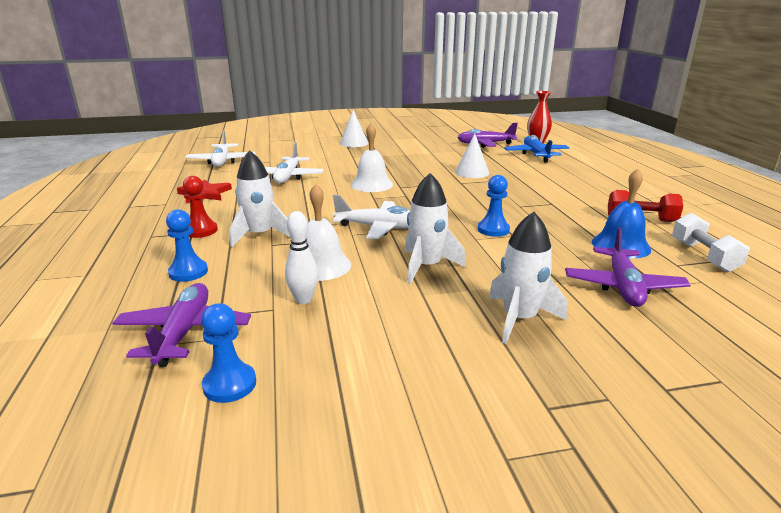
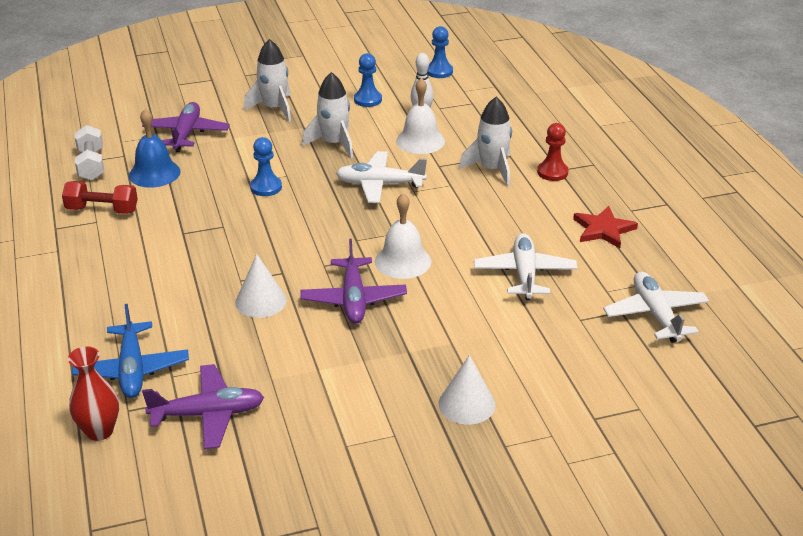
camera: 175 degrees right, 10 degrees up
purple plane [112,283,251,367] -> purple plane moved to [300,239,407,324]
blue pawn [166,209,208,282] -> blue pawn moved to [354,53,382,107]

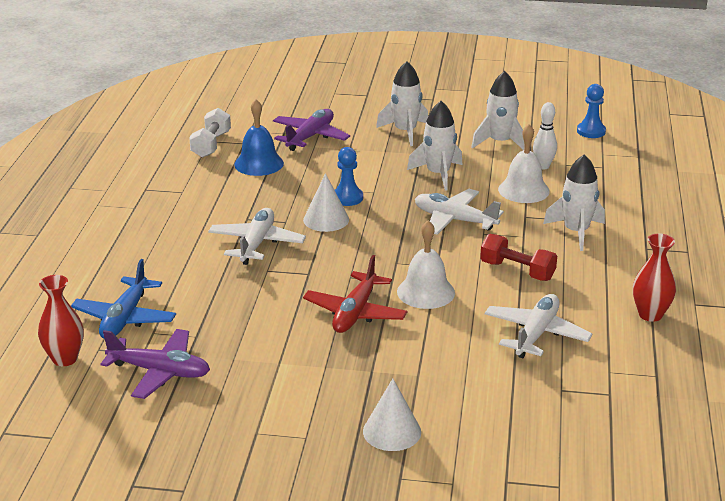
camera: 25 degrees right, 5 degrees down
red dumbbell [62,181,138,214] -> red dumbbell moved to [480,234,557,281]
white cone [235,254,287,318] -> white cone moved to [303,173,349,232]
purple plane [300,239,407,324] -> red plane [303,255,407,333]
blue pawn [354,53,382,107] -> white rocket [471,71,524,150]
red pawn [537,123,569,181] -> none
red star [573,206,638,248] -> red vase [633,234,676,322]
white plane [603,272,709,343] -> white plane moved to [208,208,306,265]

